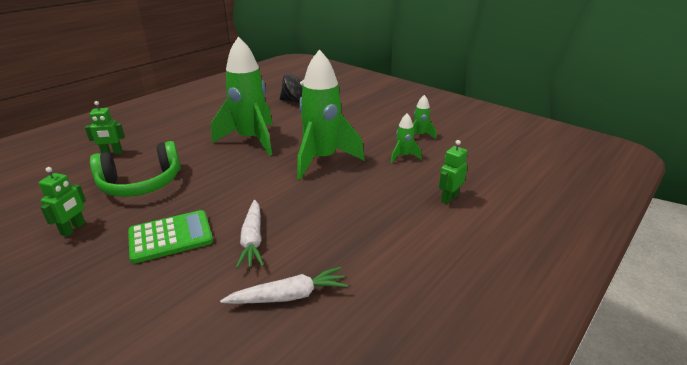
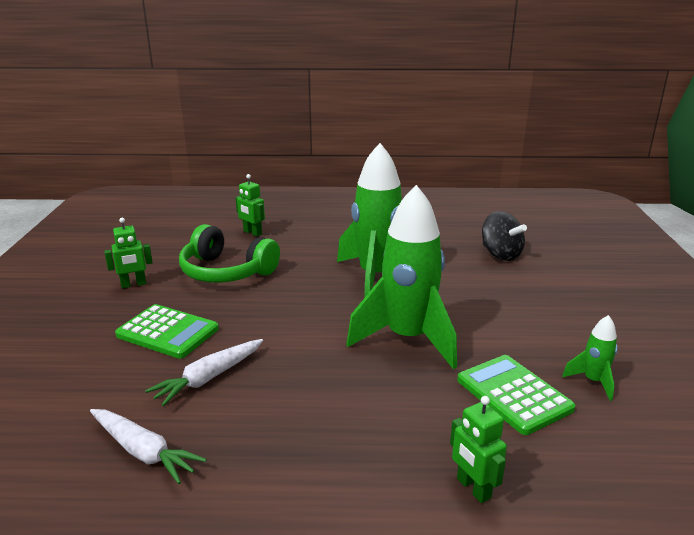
camera: 50 degrees right, 5 degrees down
green rocket [391,113,421,163] -> green calculator [457,355,575,435]
green robot [439,140,468,204] -> green robot turned 120 degrees counterclockwise [450,396,507,503]

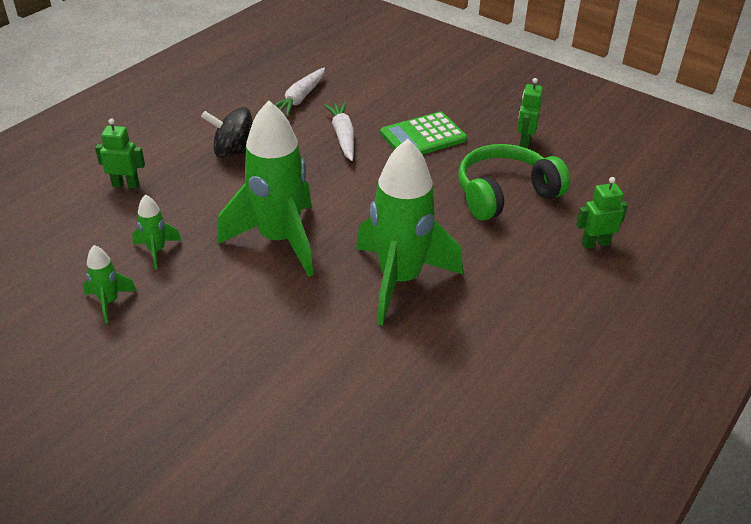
camera: 125 degrees right, 15 degrees up
white carrot [90,409,207,484] -> white carrot turned 45 degrees counterclockwise [274,68,325,117]
green calculator [457,355,575,435] -> green rocket [132,195,182,269]
black spinning top [482,211,527,261] -> black spinning top moved to [201,107,253,158]

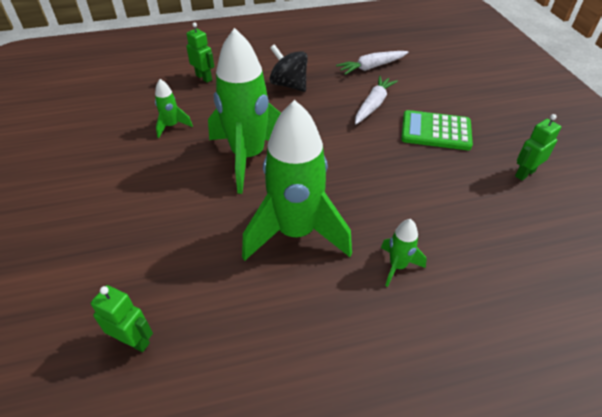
camera: 40 degrees right, 5 degrees up
green rocket [83,245,137,323] -> green rocket moved to [381,219,427,287]
green headphones [458,144,570,221] -> none
green robot [576,177,628,249] -> green robot moved to [91,285,153,352]

